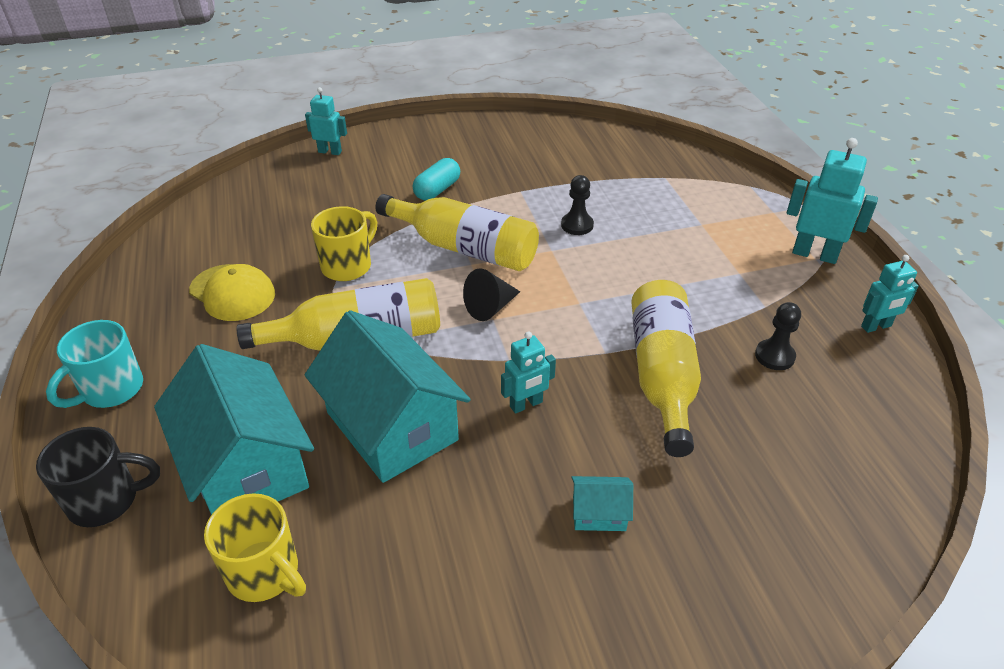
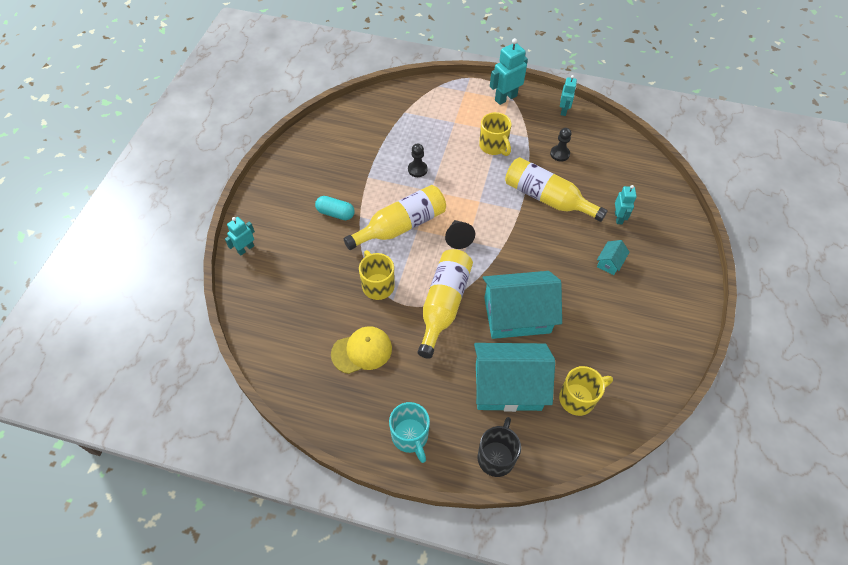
camera: 60 degrees left, 15 degrees up
turquoise capsule [413,158,460,200] -> turquoise capsule turned 45 degrees counterclockwise [315,196,355,220]
turquoise robot [501,331,556,414] -> turquoise robot moved to [615,185,637,224]
none -> yellow mug [479,112,511,156]

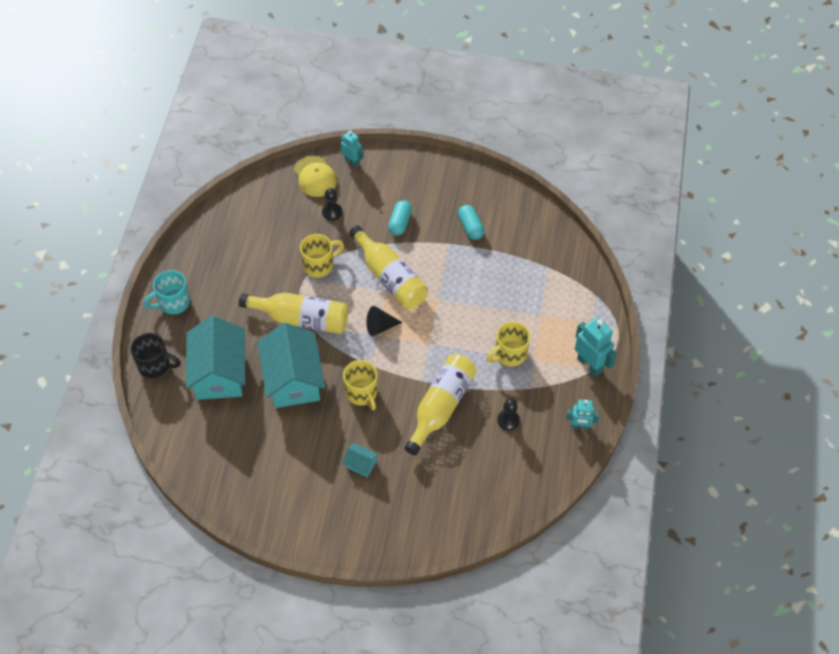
camera: 85 degrees right, 0 degrees up
yellow cap [331,326,392,374] -> yellow cap moved to [294,156,337,197]
black pawn [408,143,428,177] -> black pawn moved to [322,188,342,221]
yellow mug [559,366,613,416] -> yellow mug moved to [343,360,378,410]
turquoise robot [615,185,637,224] -> none
none -> turquoise capsule [458,205,484,240]

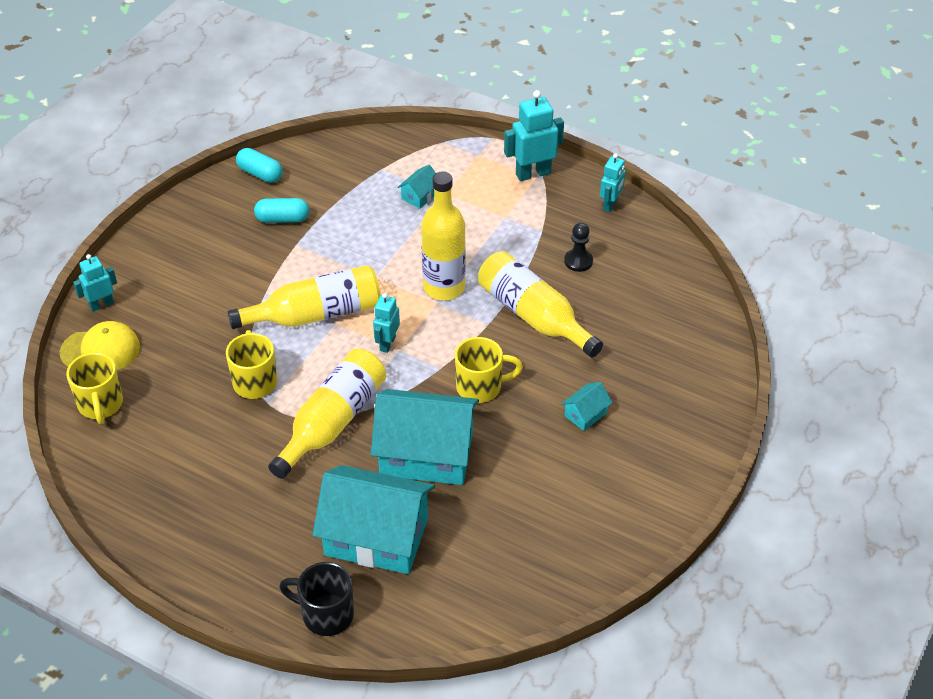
camera: 70 degrees left, 10 degrees down
black mug [131,333,181,378] -> black mug turned 105 degrees counterclockwise [279,562,354,636]
turquoise mug [143,270,190,314] -> none
black pawn [322,188,342,221] -> none
black cone [366,306,403,336] -> turquoise robot [373,293,400,353]
turquoise capsule [388,200,412,236] -> turquoise capsule moved to [236,148,283,183]
yellow mug [487,322,530,366] -> yellow mug moved to [66,352,123,424]
none -> turquoise house [397,165,436,209]
none -> yellow bottle [421,172,466,300]

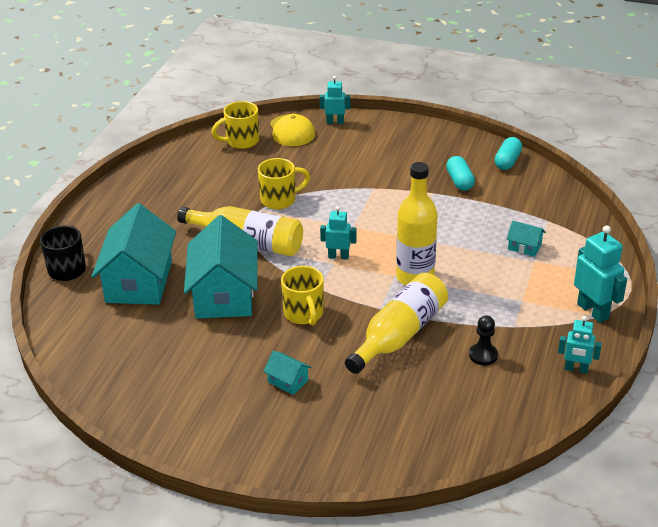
camera: 80 degrees right, 10 degrees down
turquoise robot [73,254,117,312] -> turquoise robot turned 45 degrees counterclockwise [320,76,350,124]
yellow bottle [227,265,381,329] -> none

